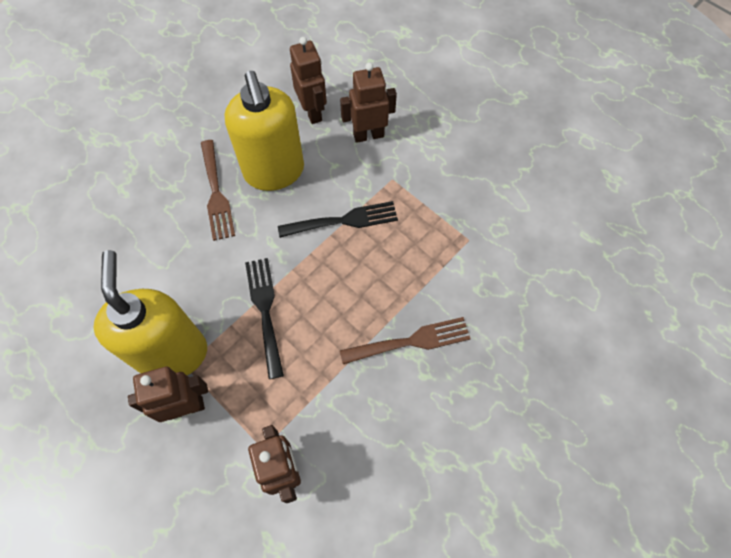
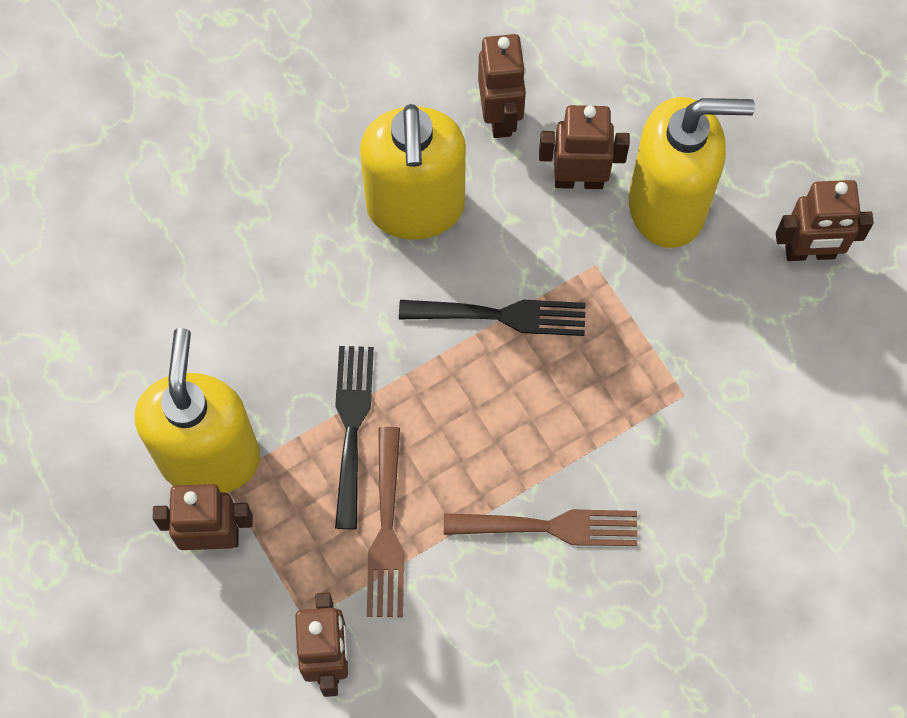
camera: 15 degrees right, 5 degrees up
brown fork [201,140,235,241] -> brown fork moved to [367,427,405,617]
none -> yellow soap dispenser [629,97,755,248]
none -> brown robot [776,180,874,261]

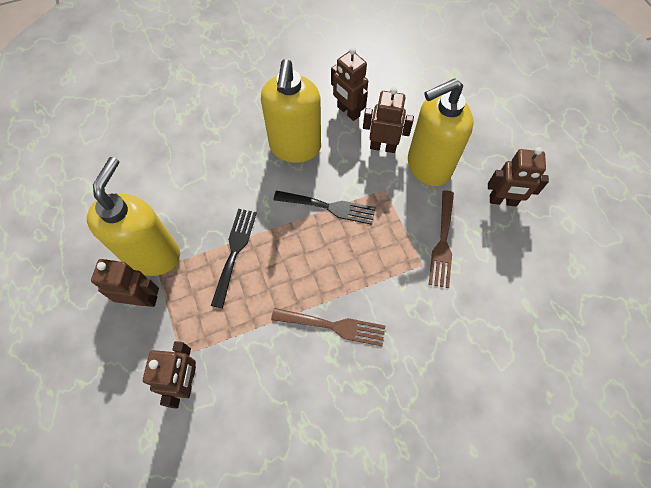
camera: 10 degrees right, 5 degrees down
brown fork [367,427,405,617] -> brown fork moved to [429,191,454,288]
brown robot [478,34,526,138] -> brown robot turned 135 degrees clockwise [331,48,368,121]
yellow soap dispenser [629,97,755,248] -> yellow soap dispenser turned 150 degrees clockwise [408,79,474,186]

